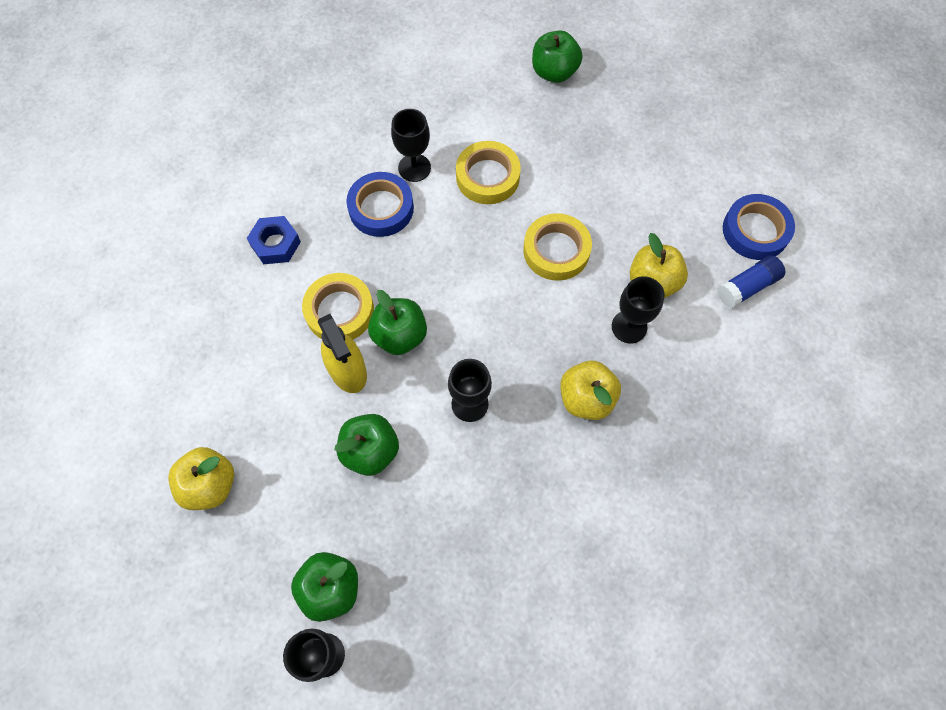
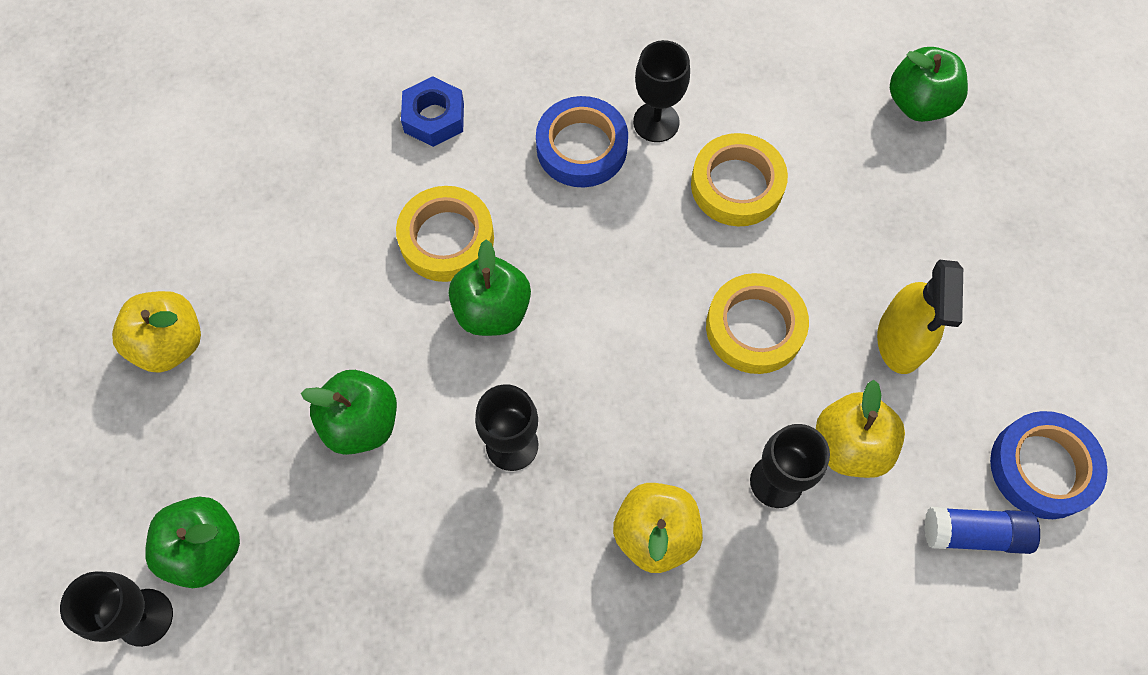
camera: 35 degrees right, 0 degrees up
yellow spray bottle [318,314,367,393] -> yellow spray bottle moved to [877,260,963,374]

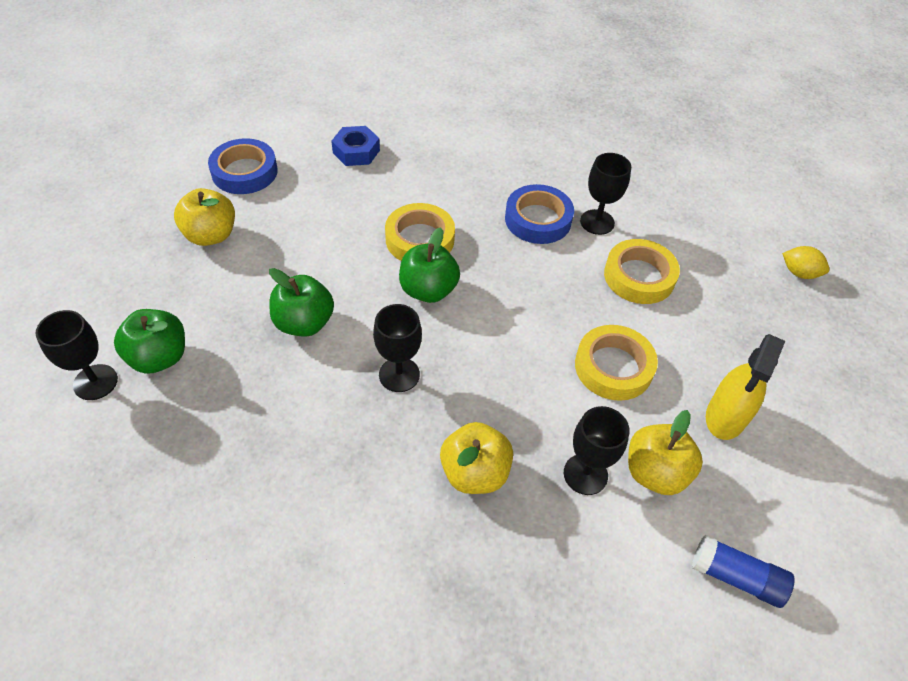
camera: 20 degrees right, 15 degrees down
blue nut [401,76,464,147] -> blue nut moved to [331,126,380,166]
green apple [890,47,968,122] -> yellow lemon [782,246,829,279]
blue tape [990,411,1108,519] -> blue tape moved to [208,138,278,194]

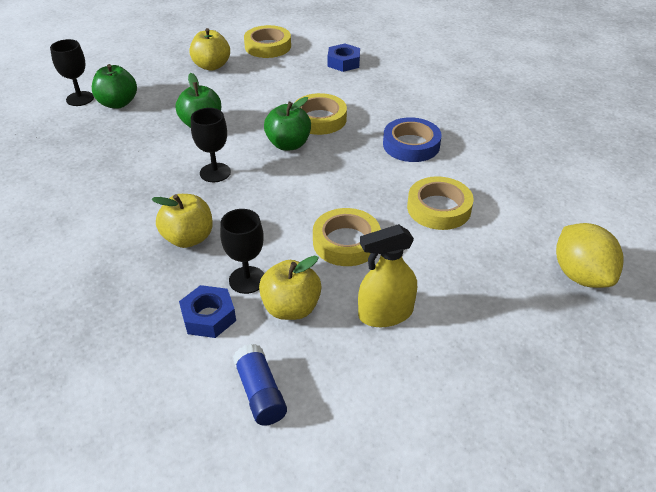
camera: 45 degrees right, 10 degrees down
blue tape [208,138,278,194] -> yellow tape [244,25,291,58]
black goblet [580,153,631,235] -> none
yellow lemon [782,246,829,279] -> yellow lemon [556,223,624,288], size x1.80
none -> blue nut [179,285,236,338]

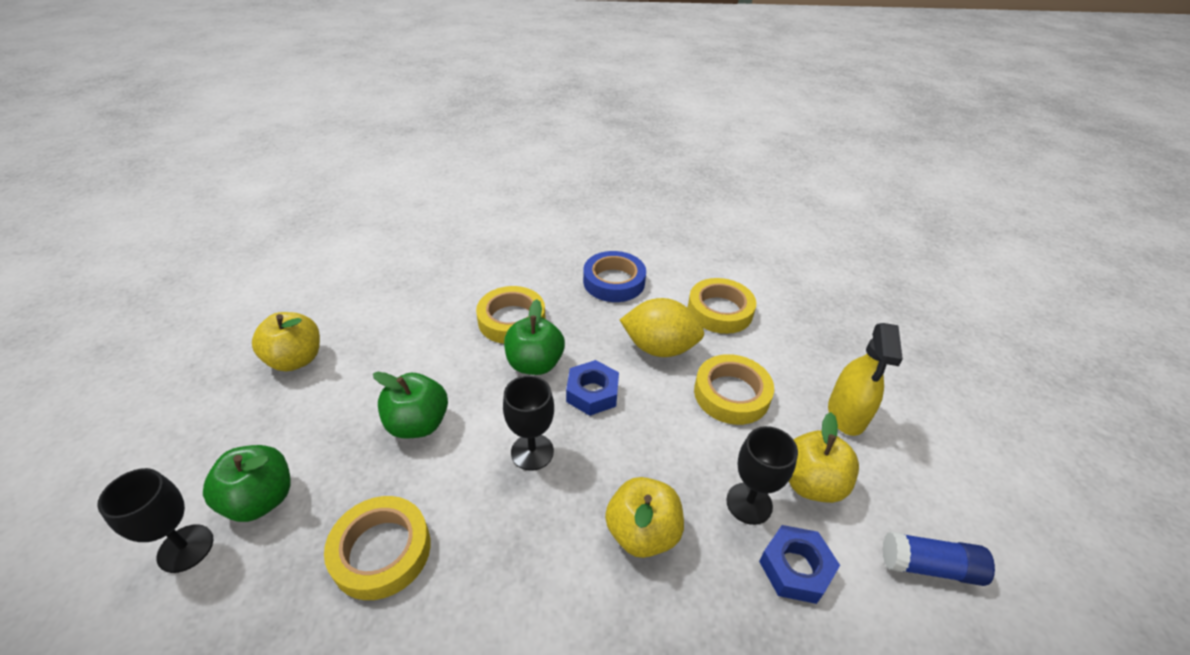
camera: 60 degrees left, 0 degrees up
yellow tape [244,25,291,58] -> yellow tape moved to [324,496,431,600]
blue nut [328,44,360,72] -> blue nut moved to [566,360,619,416]
yellow lemon [556,223,624,288] -> yellow lemon moved to [620,298,704,357]

